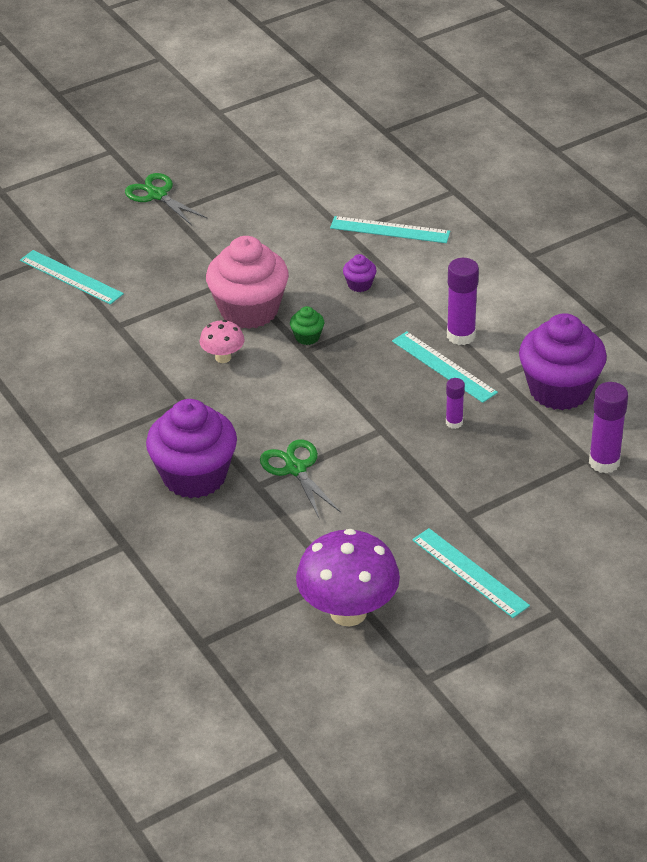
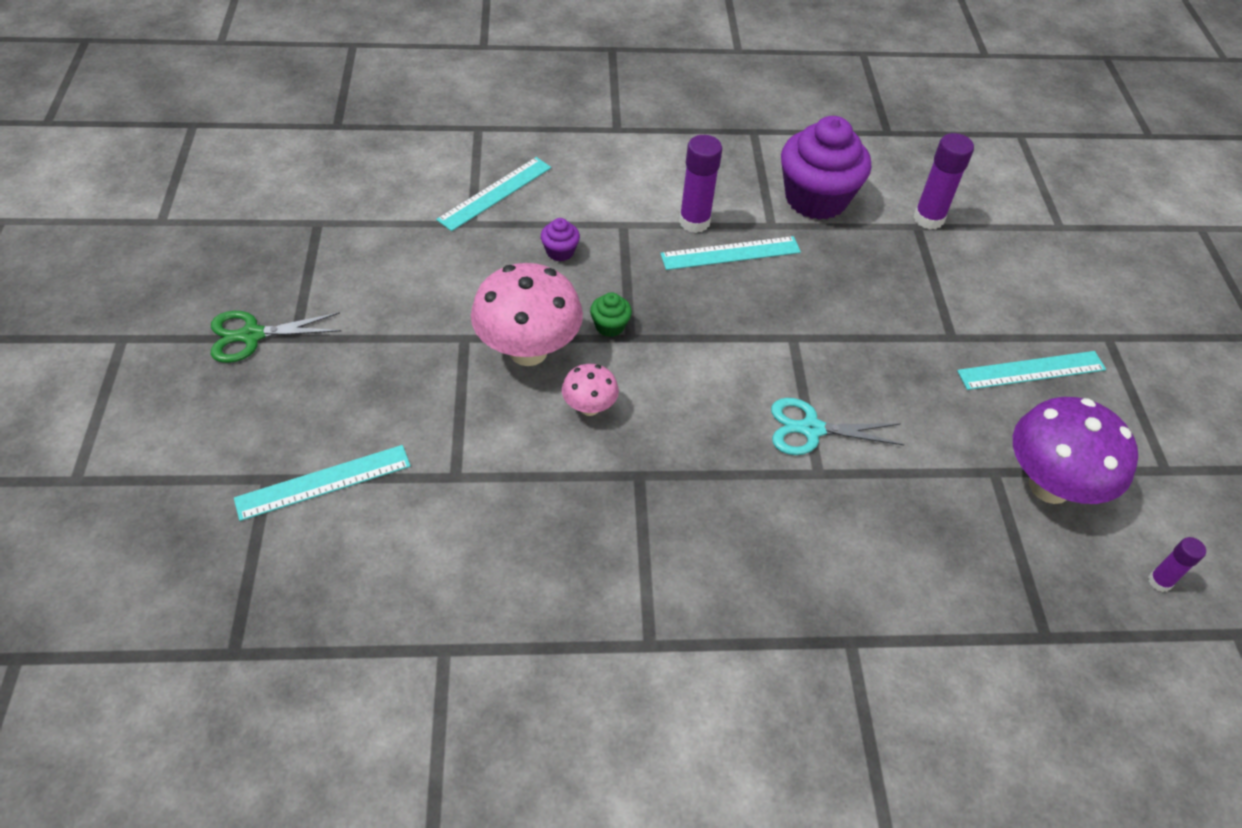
camera: 65 degrees left, 10 degrees up
purple cupcake [146,399,237,498] -> none
pink cupcake [206,236,289,329] -> pink mushroom [471,263,583,366]
green scissors [260,439,341,520] -> turquoise scissors [771,398,904,455]
purple glue stick [446,378,465,429] -> purple glue stick moved to [1148,537,1206,592]

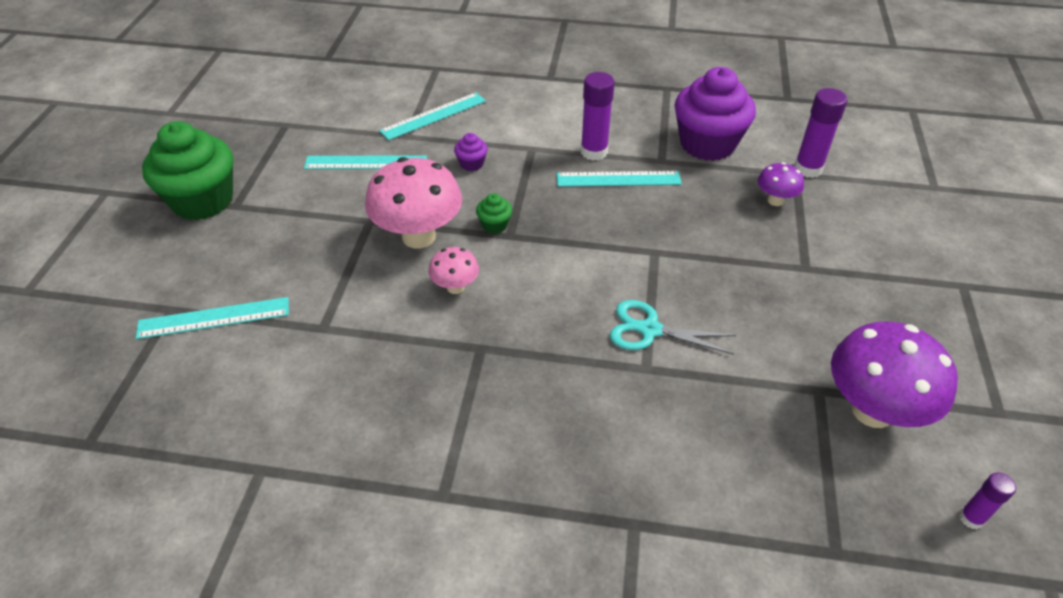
camera: 15 degrees right, 5 degrees down
green scissors [211,311,341,363] -> green cupcake [142,121,233,220]
turquoise ruler [957,351,1106,390] -> turquoise ruler moved to [304,155,427,169]
none -> purple mushroom [758,162,804,206]

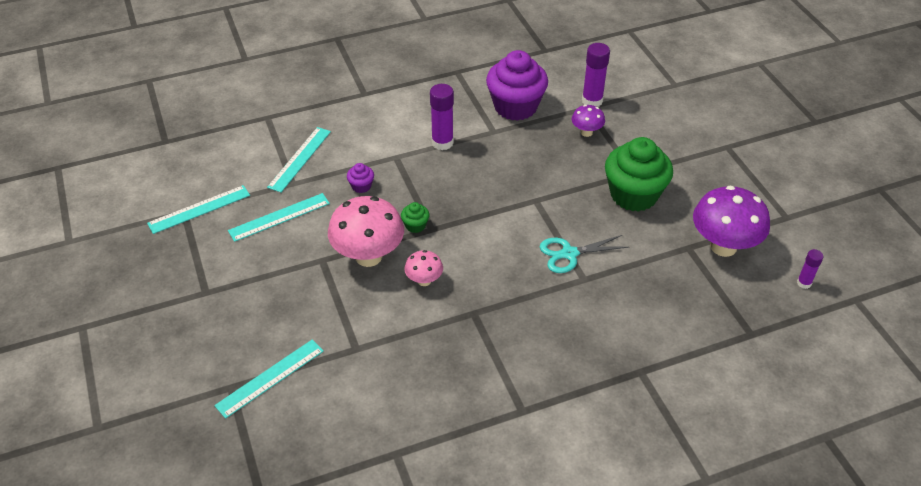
camera: 30 degrees left, 0 degrees up
green cupcake [142,121,233,220] -> green cupcake moved to [605,137,673,212]
turquoise ruler [557,171,682,187] -> turquoise ruler moved to [147,185,250,234]

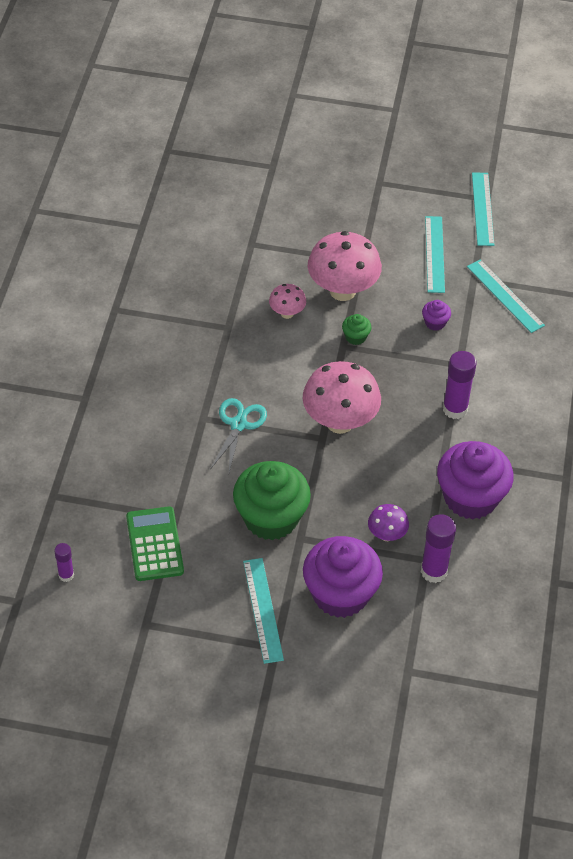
camera: 120 degrees right, 5 degrees up
turquoise ruler [214,339,324,419] -> turquoise ruler moved to [243,558,284,664]
purple mushroom [693,186,770,257] -> green calculator [126,506,184,581]
none -> pink mushroom [303,361,381,434]
none -> purple cupcake [303,536,383,618]

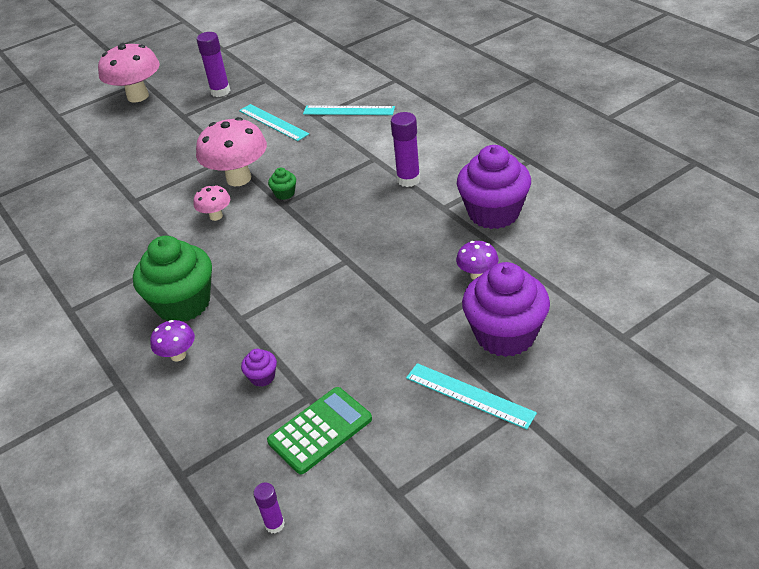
camera: 40 degrees left, 10 degrees down
green calculator [126,506,184,581] -> green calculator turned 105 degrees clockwise [267,387,372,474]
turquoise scissors [211,398,267,472] -> none
green cupcake [233,461,311,540] -> green cupcake moved to [133,236,212,321]
pink mushroom [303,361,381,434] -> pink mushroom moved to [98,43,160,102]
purple glue stick [421,514,456,583] -> purple glue stick moved to [196,32,230,97]
purple cupcake [422,300,451,331] -> purple cupcake moved to [241,349,277,387]
turquoise ruler [472,172,494,246] -> none
none -> purple mushroom [150,320,195,362]

